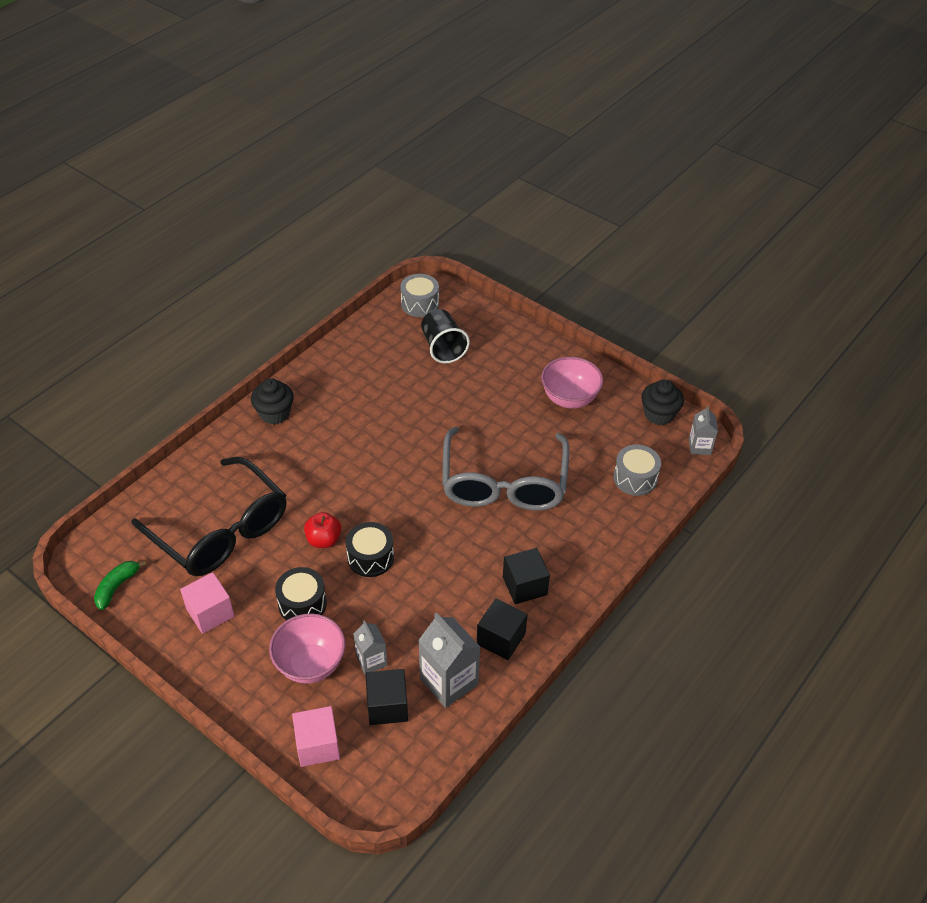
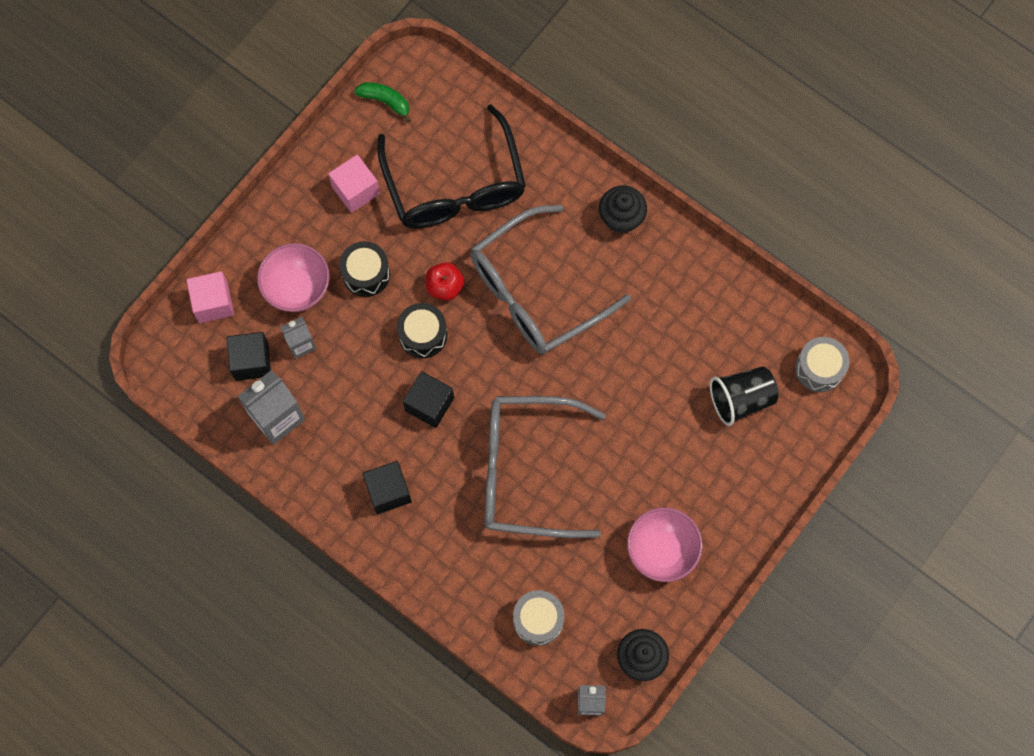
camera: 90 degrees right, 25 degrees up
black glasses [131,457,287,576] -> black glasses turned 60 degrees counterclockwise [377,104,526,229]
black cube [477,598,528,660] -> black cube moved to [403,371,454,428]
none -> grey glasses [470,205,631,354]

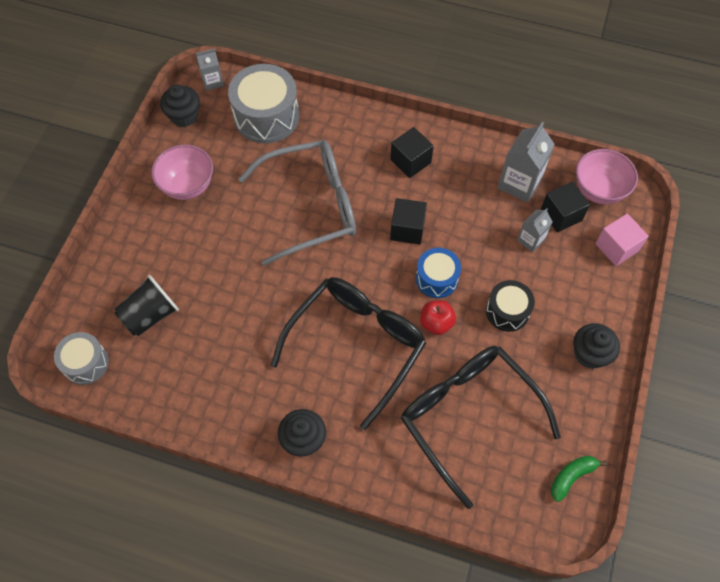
camera: 160 degrees right, 10 degrees down
pink bowl [257,243,330,312] -> pink bowl moved to [576,149,638,204]
pink cube [328,155,380,213] -> none
green banana [354,82,411,123] -> green banana turned 135 degrees clockwise [551,456,607,502]
black drum [397,303,447,358] -> blue drum [416,248,461,298]
grey glasses [470,205,631,354] -> black glasses [271,277,426,430]
grey drum [513,590,565,646] -> grey drum [228,64,299,144], size x1.70
none -> black cupcake [573,323,620,369]

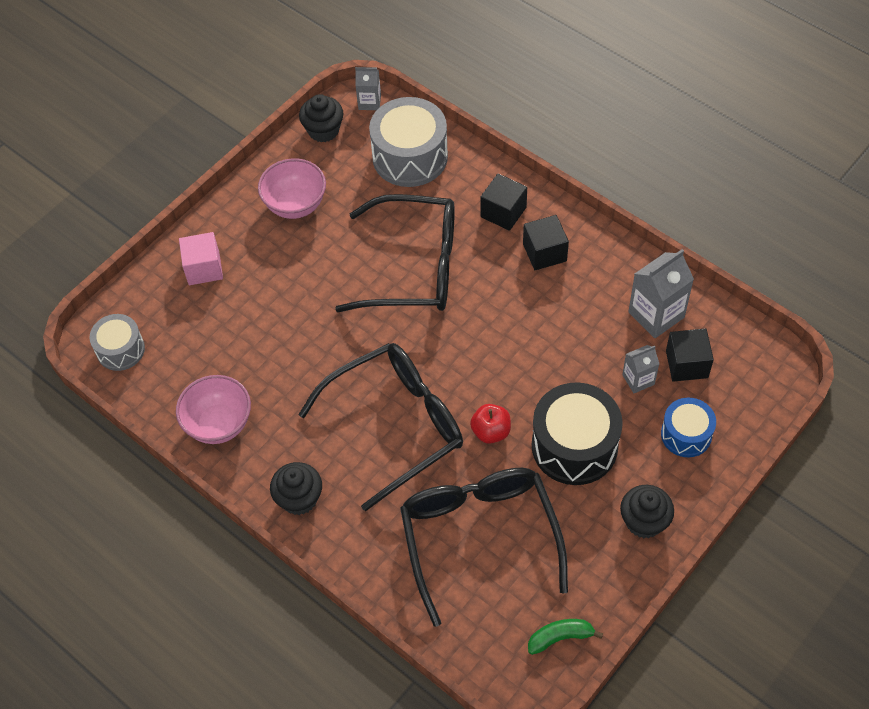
camera: 25 degrees right, 5 degrees down
black cup [114,275,179,336] -> none
grey glasses [238,140,356,266] -> black glasses [335,194,455,312]
black cube [390,198,427,244] -> black cube moved to [481,173,527,231]
blue drum [416,248,461,298] -> blue drum moved to [661,398,716,457]
black drum [486,280,535,332] -> black drum [532,382,623,485], size x1.70
pink bowl [576,149,638,204] -> pink bowl moved to [176,375,251,444]
pink cube [595,214,649,266] -> pink cube moved to [179,232,223,285]

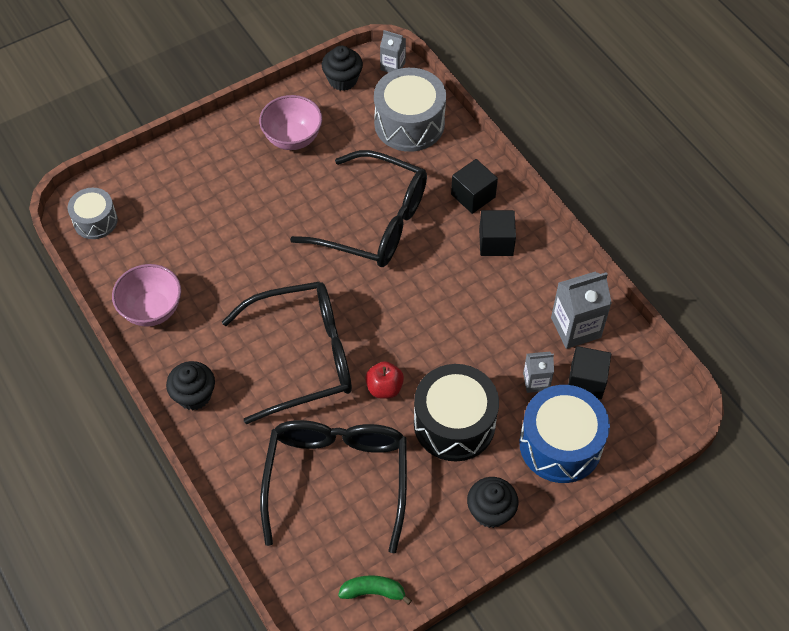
camera: 15 degrees right, 0 degrees up
pink cube [179,232,223,285] -> none
blue drum [661,398,716,457] -> blue drum [519,385,610,483], size x1.70

